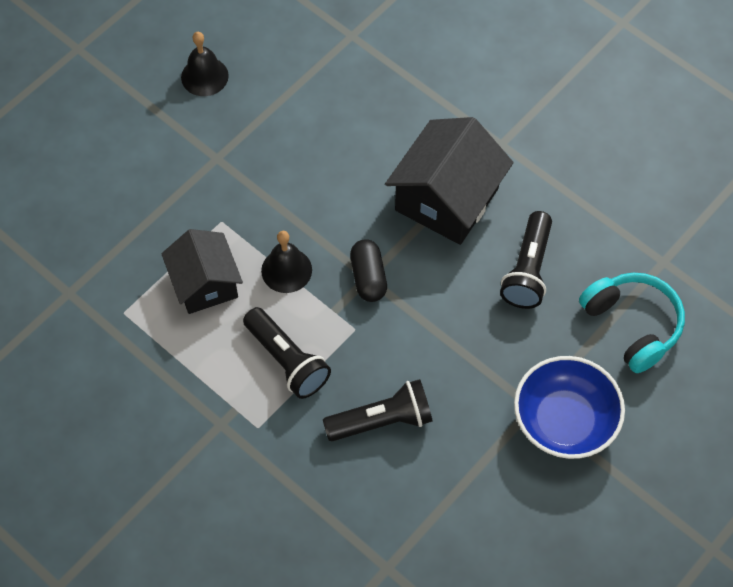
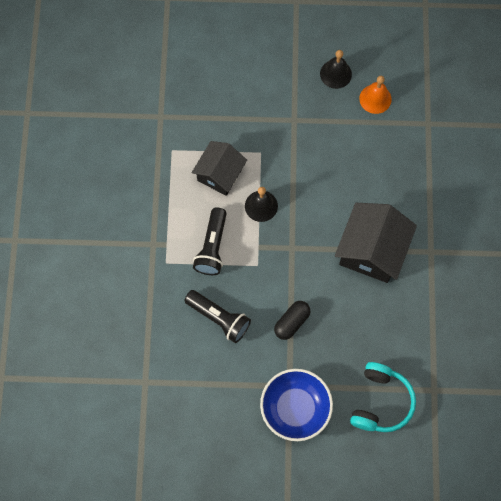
camera: 50 degrees right, 10 degrees up
black capsule [350,239,387,302] -> black capsule moved to [274,301,311,340]
black house [385,117,513,245] -> black house turned 60 degrees counterclockwise [335,203,417,283]
black flashlight [500,211,552,309] -> none
none -> orange bell [359,76,392,114]

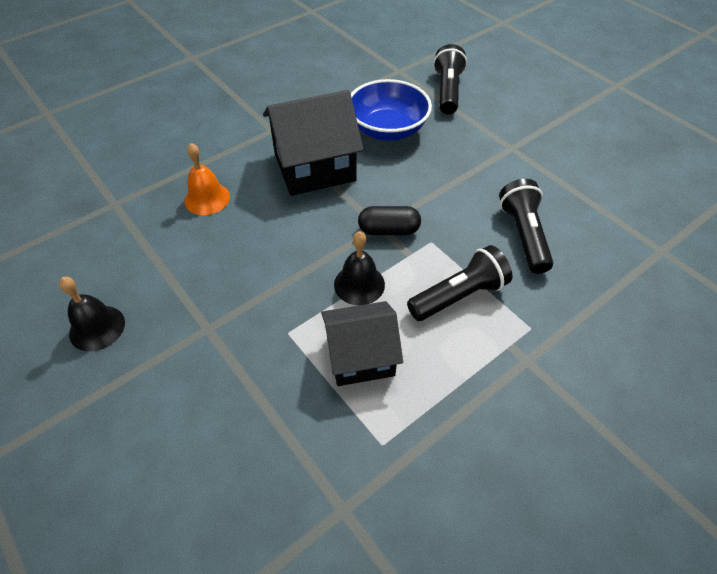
camera: 130 degrees left, 20 degrees down
blue bowl [260,369,333,441] -> blue bowl moved to [351,79,432,141]
black capsule [274,301,311,340] -> black capsule moved to [358,206,421,235]
turquoise headphones [350,362,416,432] -> black flashlight [433,44,467,114]
orange bell [359,76,392,114] -> orange bell moved to [184,143,230,215]

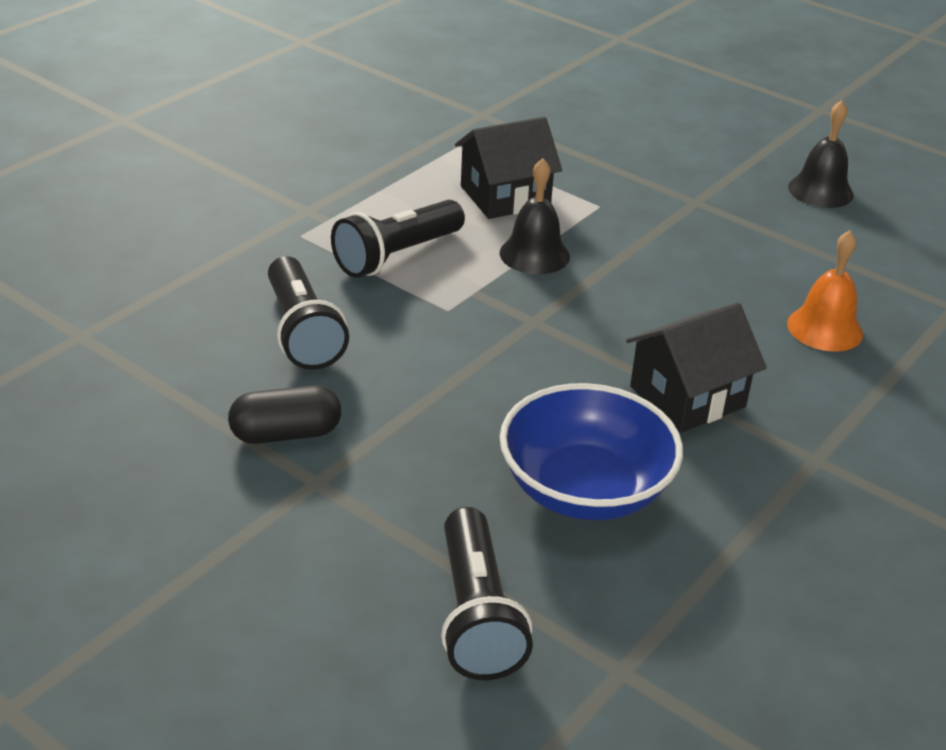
camera: 165 degrees right, 15 degrees down
black house [263,90,364,196] -> black house [626,303,767,433], size x0.67
black capsule [358,206,421,235] -> black capsule moved to [228,385,341,444]

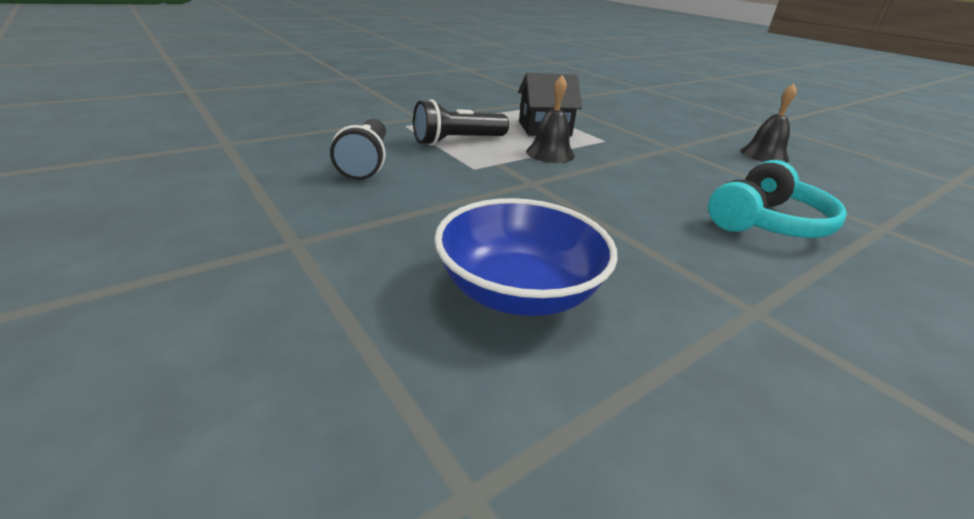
camera: 15 degrees right, 5 degrees down
black capsule [228,385,341,444] -> none
black flashlight [441,507,533,680] -> none
black house [626,303,767,433] -> none
orange bell [787,230,863,351] -> turquoise headphones [708,160,847,238]

